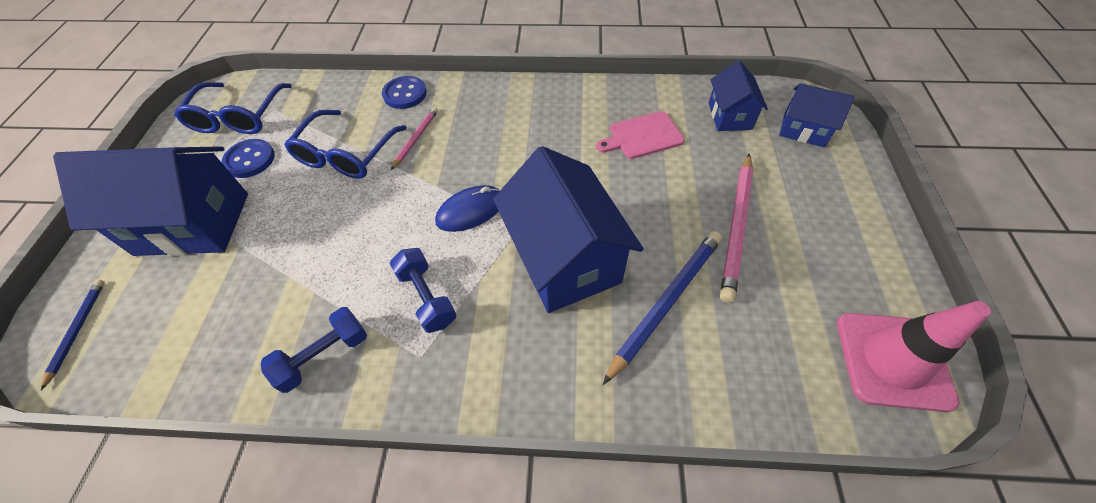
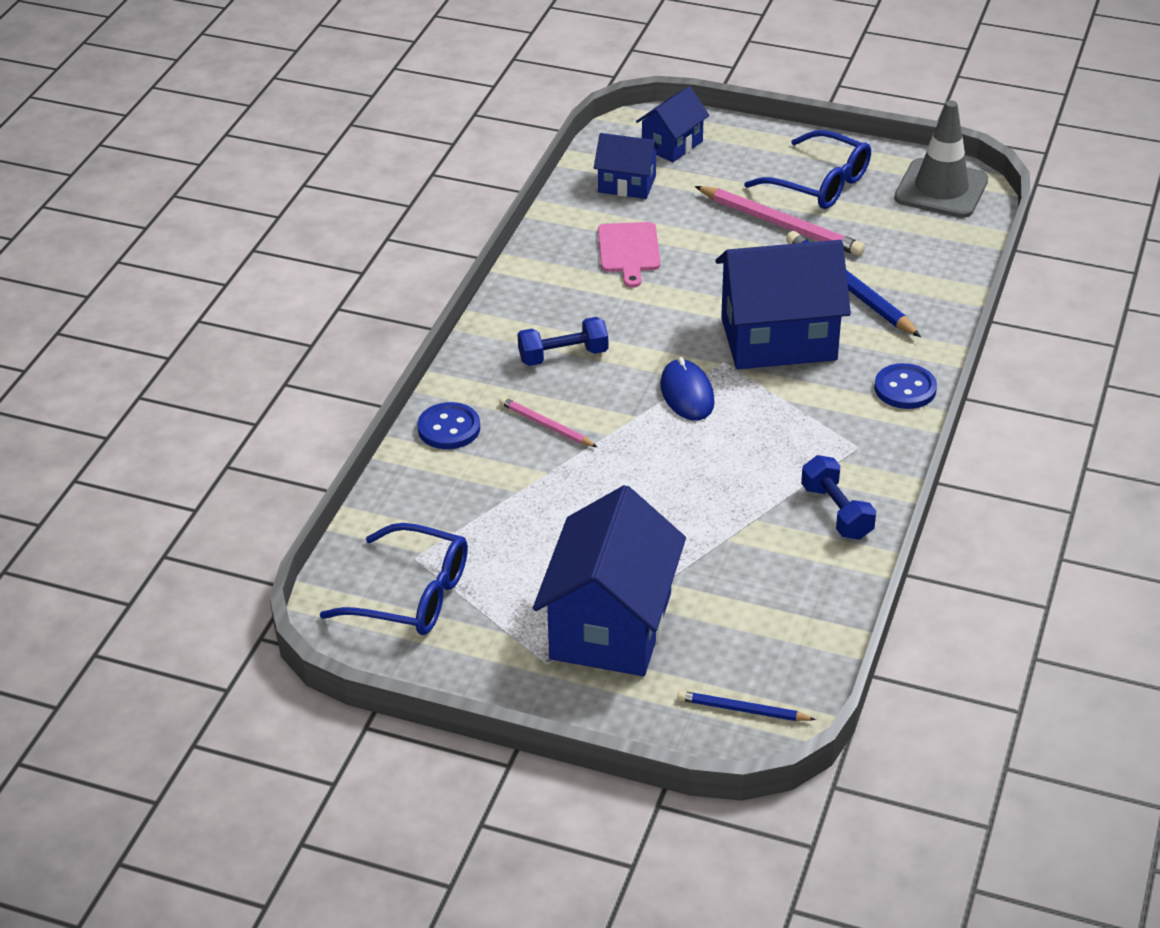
camera: 75 degrees left, 15 degrees down
blue button [222,139,275,178] -> blue button moved to [874,363,937,409]
blue glasses [284,110,407,179] -> blue glasses moved to [744,130,871,209]
blue dumbbell [389,248,457,333] -> blue dumbbell moved to [518,317,608,366]
pink traffic cone [837,301,991,412] -> grey traffic cone [894,100,988,218]

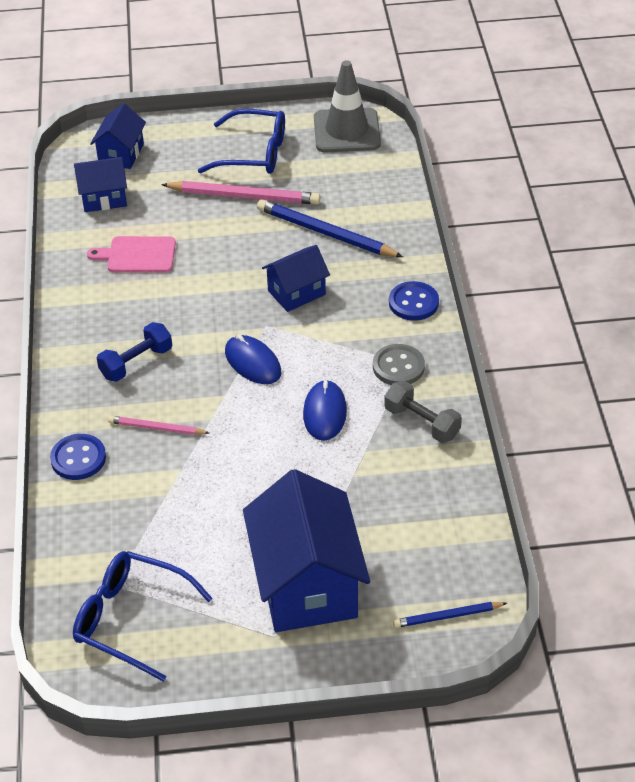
camera: 25 degrees left, 5 degrees up
blue glasses [320,523,468,635] -> blue glasses turned 150 degrees counterclockwise [73,551,213,682]
pink cutting board [598,222,661,288] -> pink cutting board turned 120 degrees clockwise [87,236,176,273]
blue house [715,240,851,369] -> blue house [262,245,330,312], size x0.54
blue dumbbell [801,455,876,540] -> grey dumbbell [384,381,462,443]
none -> blue mouse [303,380,347,441]
none -> grey button [373,344,425,385]

